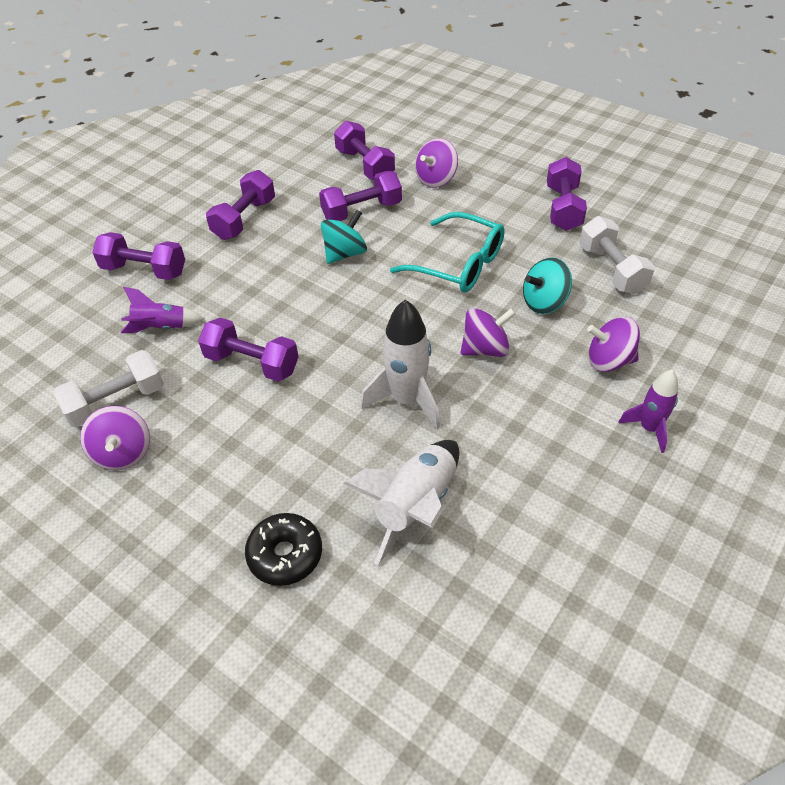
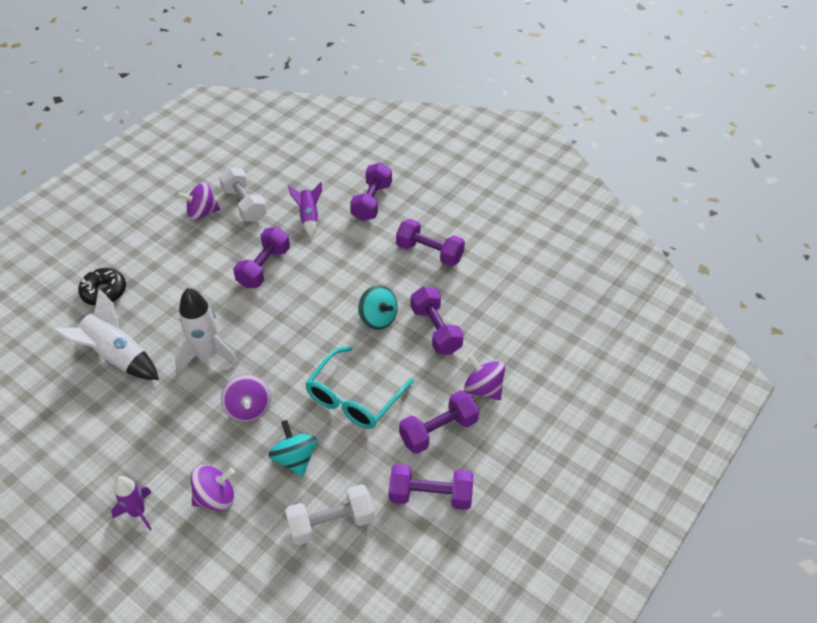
camera: 90 degrees right, 0 degrees up
purple dumbbell [334,121,395,180] -> purple dumbbell moved to [399,390,479,454]
purple spinning top [587,317,640,372] -> purple spinning top turned 60 degrees clockwise [191,465,235,511]

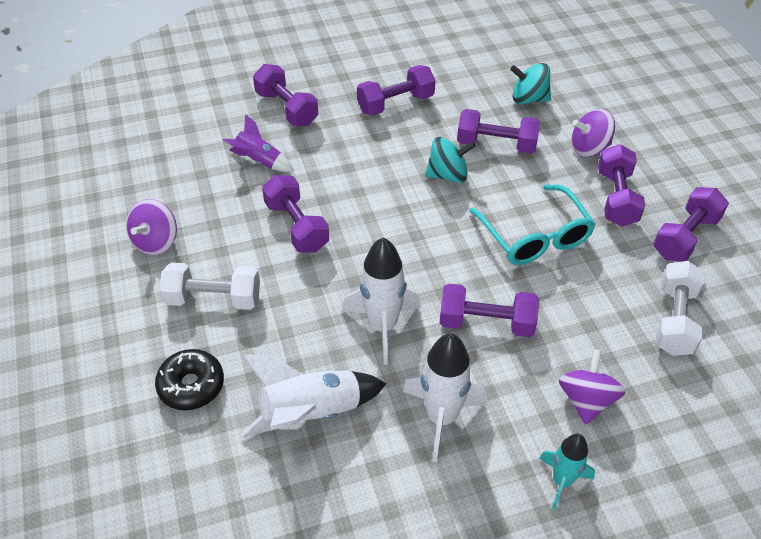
camera: 55 degrees left, 0 degrees up
purple rocket [111,476,152,531] -> turquoise rocket [539,434,595,510]
white dumbbell [219,167,267,222] -> white dumbbell moved to [160,262,260,310]
purple spinning top [221,374,271,422] -> purple dumbbell [440,284,539,337]
turquoise spinning top [268,420,317,477] -> turquoise spinning top moved to [510,63,551,104]
none -> white rocket [403,333,488,462]

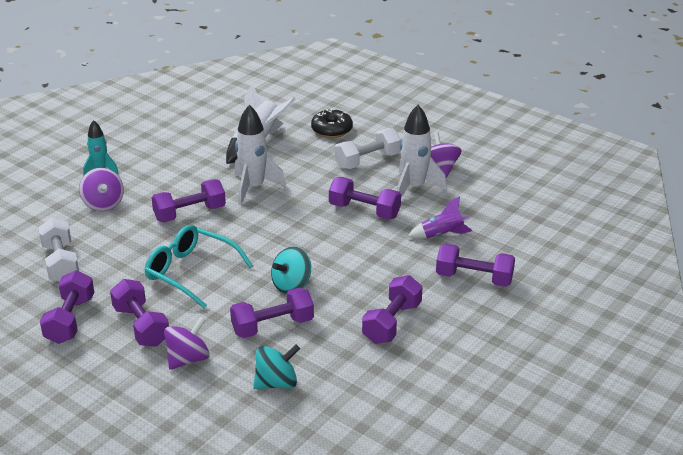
camera: 145 degrees right, 15 degrees down
white rocket [403,333,488,462] -> white rocket moved to [397,105,446,197]

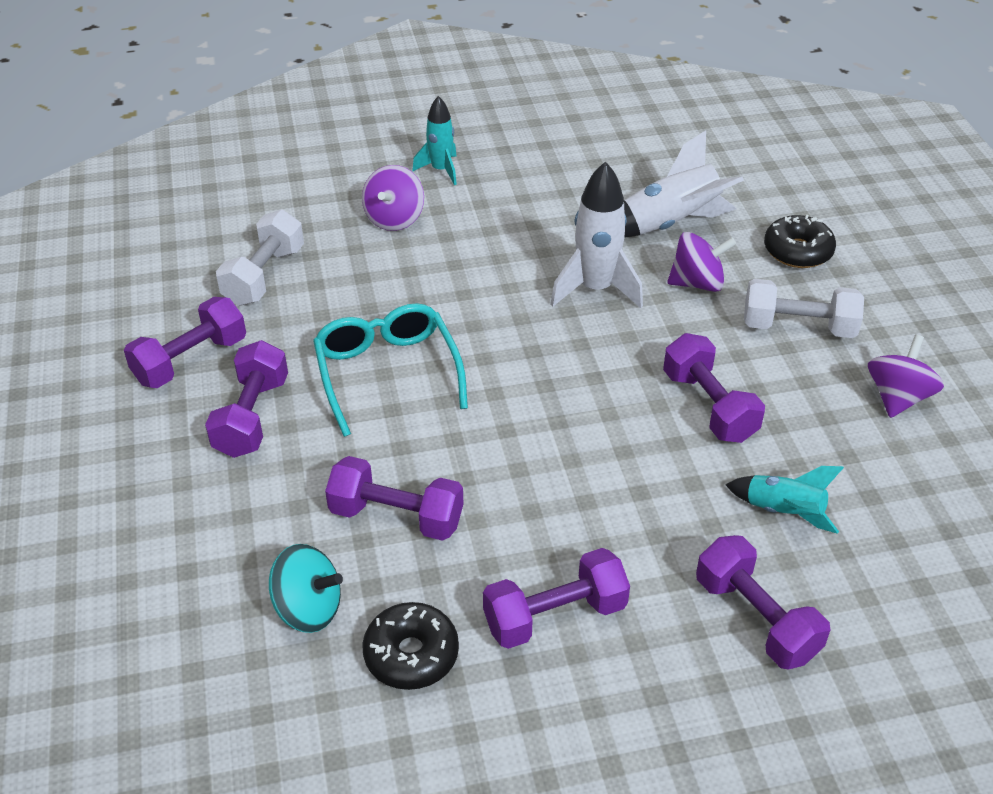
camera: 40 degrees right, 10 degrees up
purple dumbbell [151,179,226,222] -> none
purple spinning top [164,317,210,370] -> purple spinning top moved to [667,232,736,292]
turquoise spinning top [271,246,311,294] -> none
white rocket [397,105,446,197] -> none
purple rocket [408,196,472,239] -> turquoise rocket [725,466,844,534]
none -> black donut [362,602,459,690]

